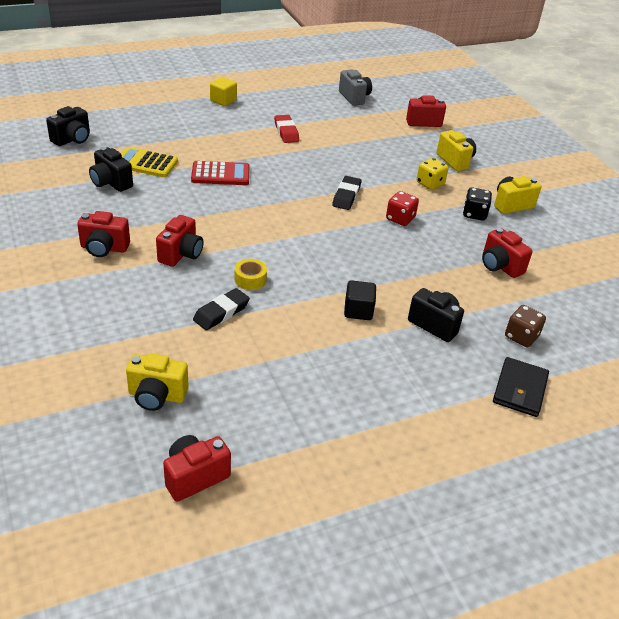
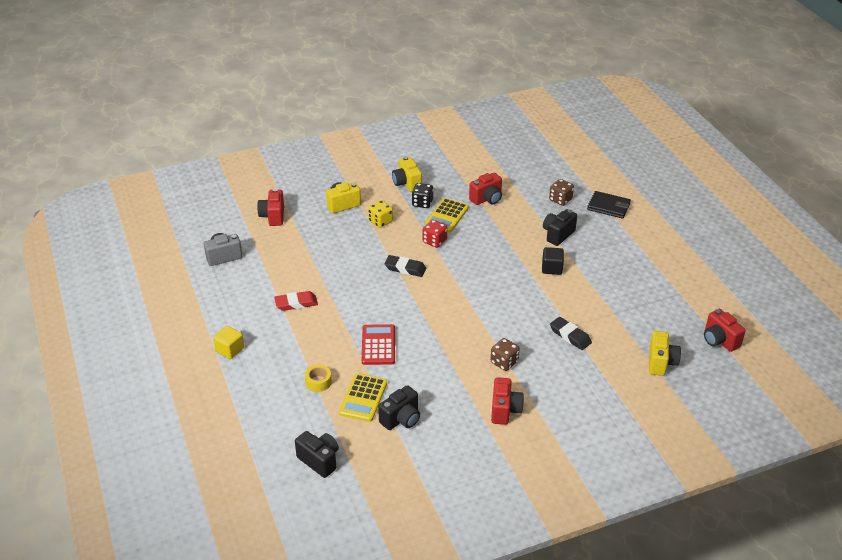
camera: 85 degrees left, 0 degrees up
red camera [156,215,204,267] -> brown dice [491,338,520,371]
yellow tape [235,259,267,290] -> yellow tape moved to [305,365,332,392]
none -> yellow calculator [425,198,469,233]

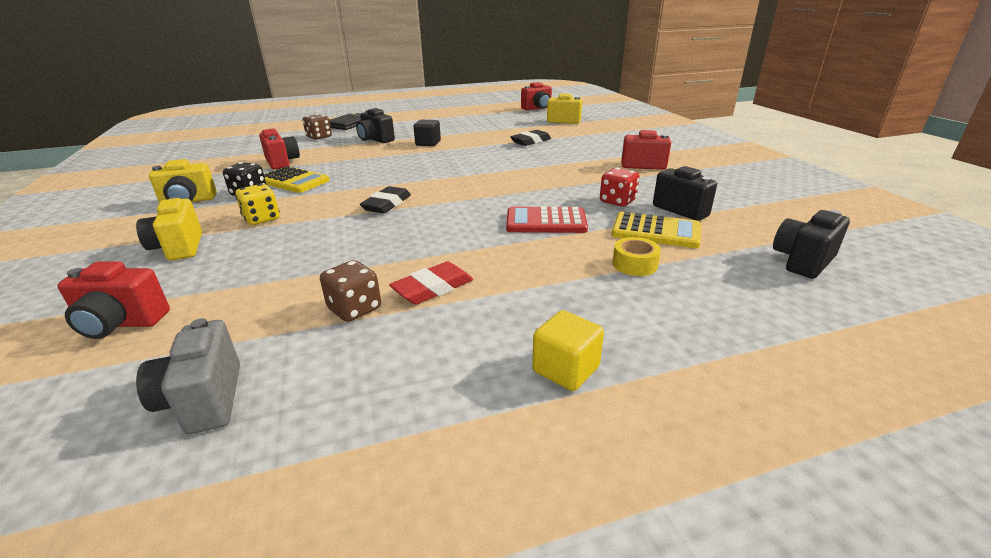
camera: 85 degrees left, 10 degrees down
red eraser [274,291,318,311] -> red eraser turned 60 degrees clockwise [389,261,473,305]
red dice [423,220,447,248] -> red dice moved to [600,168,640,207]
brown dice [491,338,520,371] -> brown dice moved to [320,260,381,322]

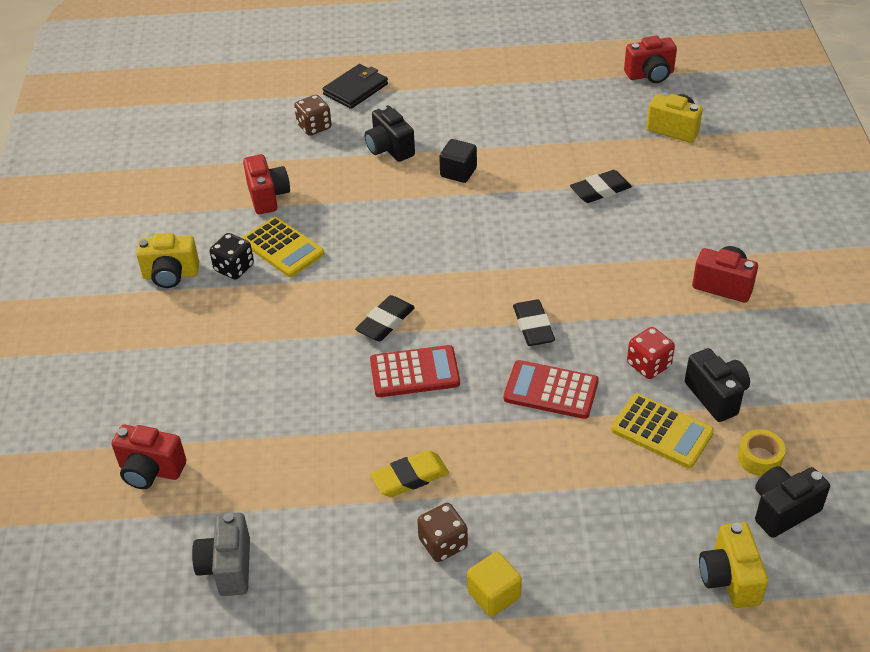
camera: 15 degrees right, 15 degrees up
yellow camera [136,196,202,261] -> yellow camera moved to [699,522,768,608]
yellow dice [235,184,280,225] -> none
brown dice [320,260,381,322] -> brown dice moved to [417,503,468,562]
red eraser [389,261,473,305] -> yellow eraser [370,450,449,497]
yellow tape [612,237,661,276] -> yellow tape moved to [738,429,786,476]
none -> red calculator [370,345,460,397]
none -> black eraser [513,299,555,346]

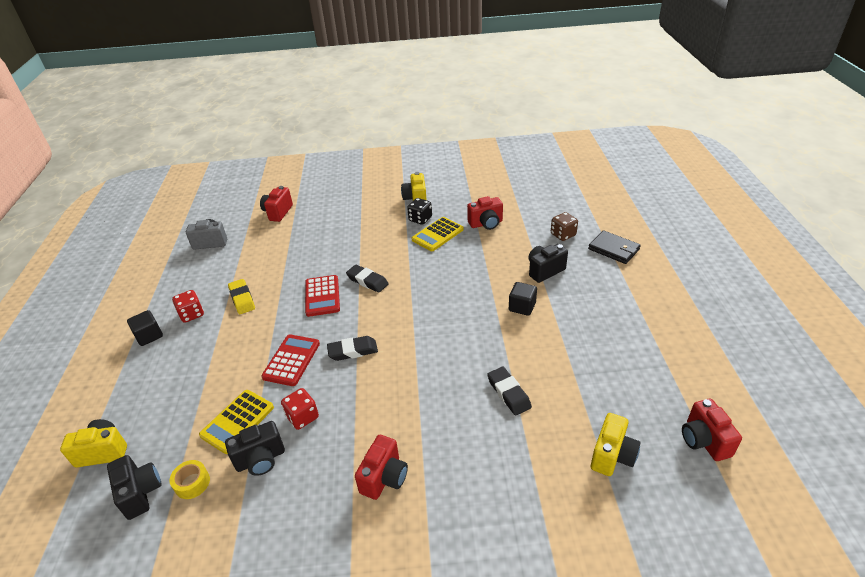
camera: 90 degrees right, 5 degrees down
brown dice [417,503,468,562] -> red dice [172,290,204,323]
yellow cube [467,552,522,617] -> black cube [127,310,163,346]

